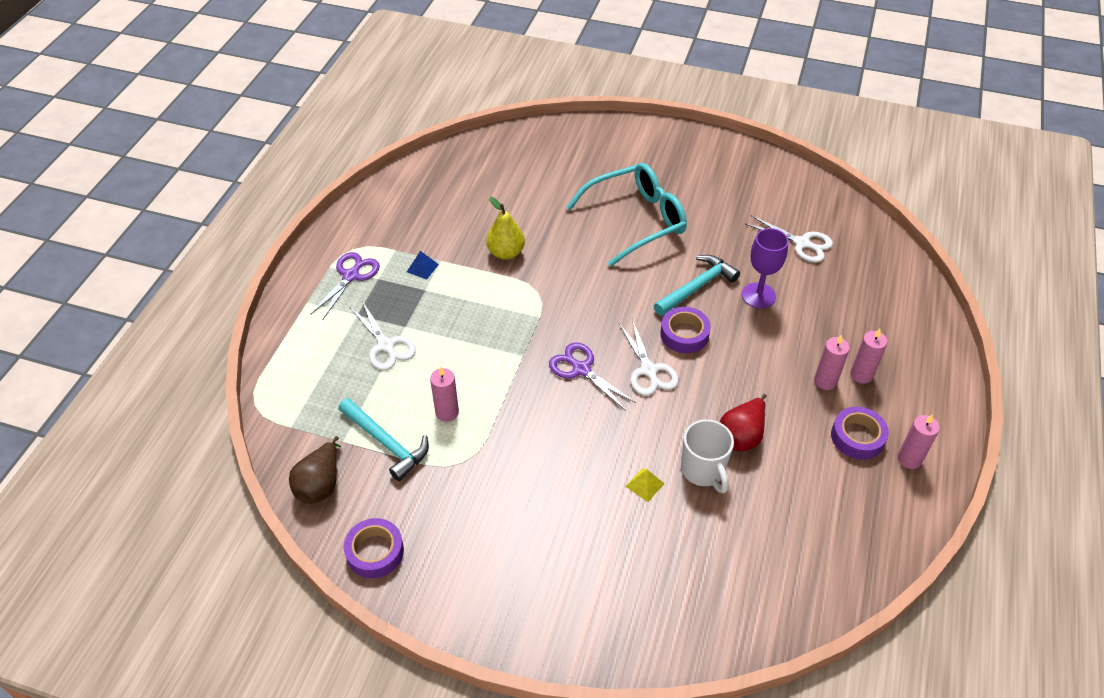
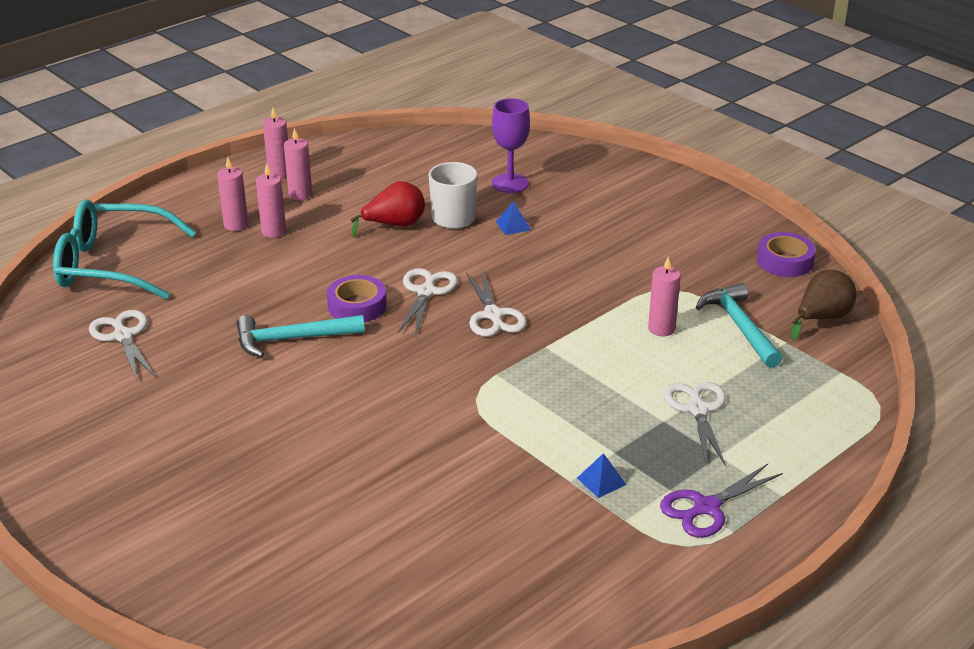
camera: 150 degrees left, 15 degrees down
yellow pear [486,197,525,260] -> none
purple scissors [549,342,636,411] -> white scissors [466,269,527,337]
turquoise glasses [566,163,687,266] -> turquoise glasses moved to [53,199,196,299]
yellow pyramid [625,468,665,502] -> blue pyramid [496,201,531,235]
purple goblet [742,228,789,308] -> purple goblet moved to [492,98,530,193]
purple tape [831,407,889,459] -> pink candle [284,128,312,200]

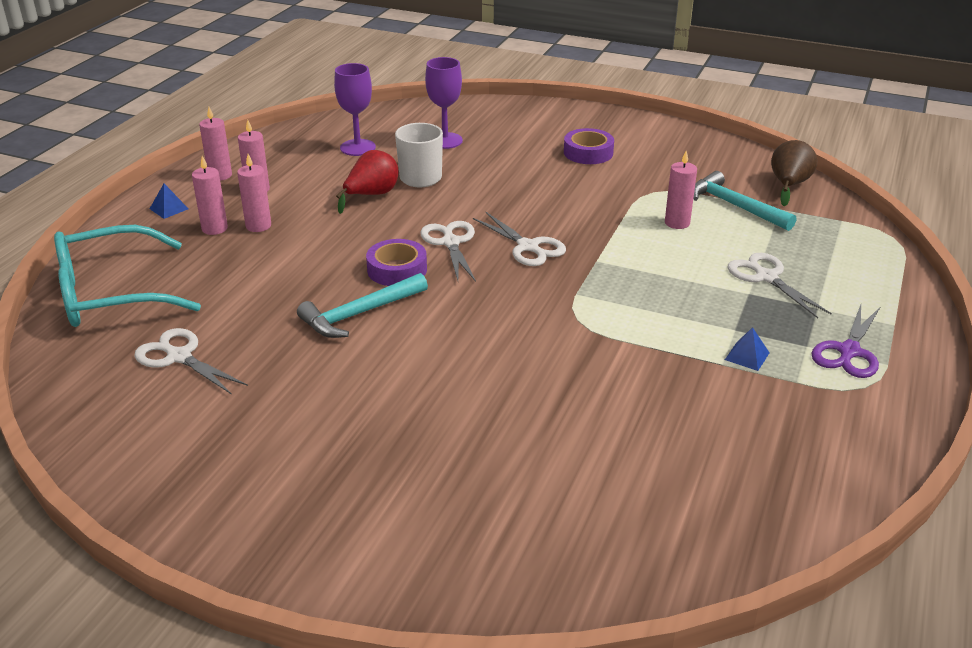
camera: 25 degrees left, 0 degrees up
blue pyramid [496,201,531,235] -> blue pyramid moved to [150,184,188,219]
purple tape [757,232,816,277] -> purple tape moved to [564,128,614,164]
none -> purple goblet [334,63,376,156]

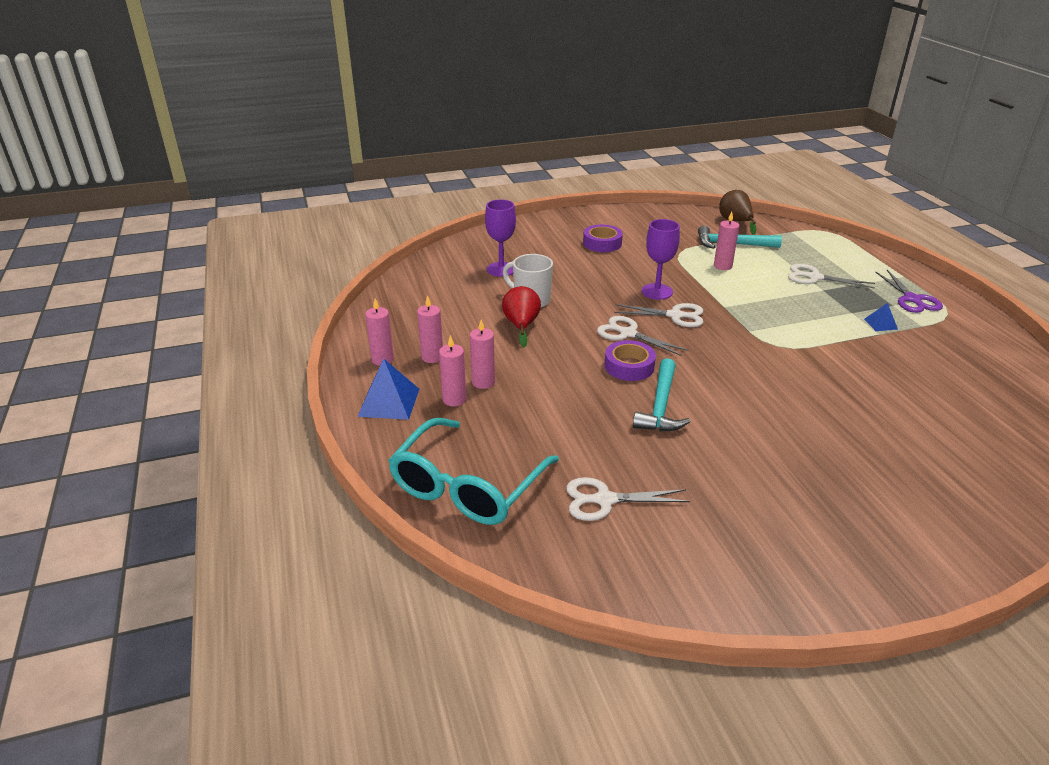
camera: 40 degrees left, 0 degrees up
blue pyramid [150,184,188,219] -> blue pyramid [357,359,419,420], size x1.87
purple goblet [334,63,376,156] -> purple goblet moved to [642,219,680,300]

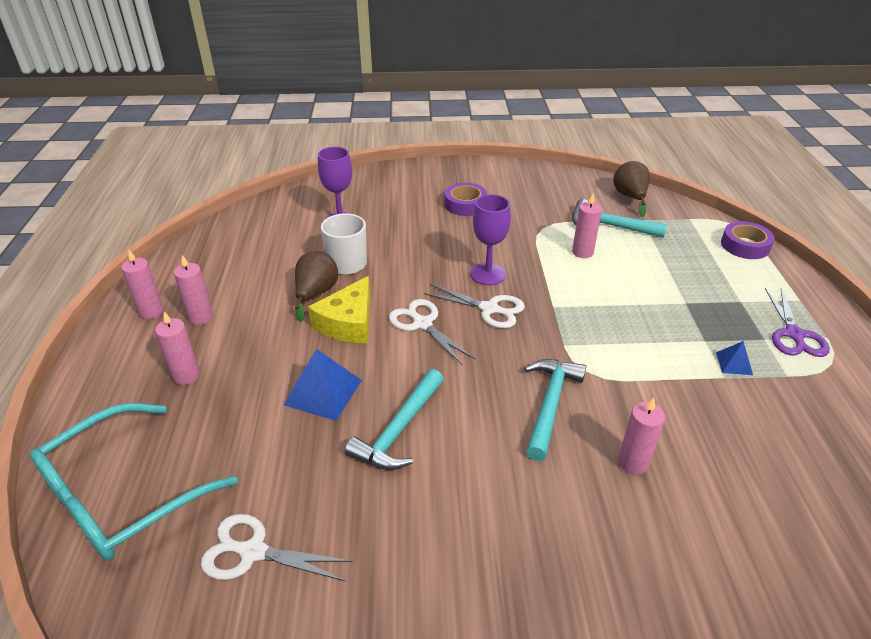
camera: 15 degrees right, 5 degrees up
blue pyramid [357,359,419,420] -> blue pyramid moved to [284,349,362,421]
pink candle [470,320,495,389] -> pink candle moved to [618,398,665,475]
red pear [502,286,541,347] -> brown pear [295,251,338,322]
purple tape [604,340,656,381] -> purple tape moved to [721,221,775,259]
white scissors [788,264,875,289] -> none
none -> yellow cheese [308,276,370,343]
none -> turquoise hammer [524,359,586,461]

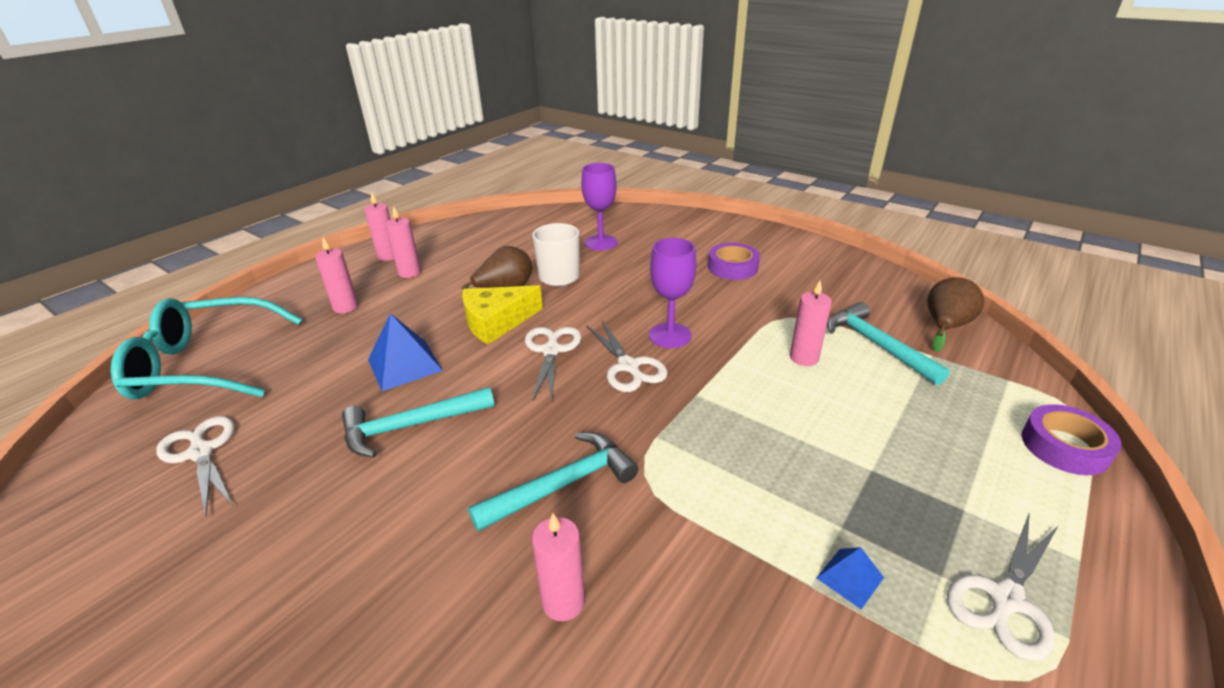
camera: 40 degrees right, 5 degrees down
purple scissors [765,288,830,357] -> white scissors [947,512,1059,661]

